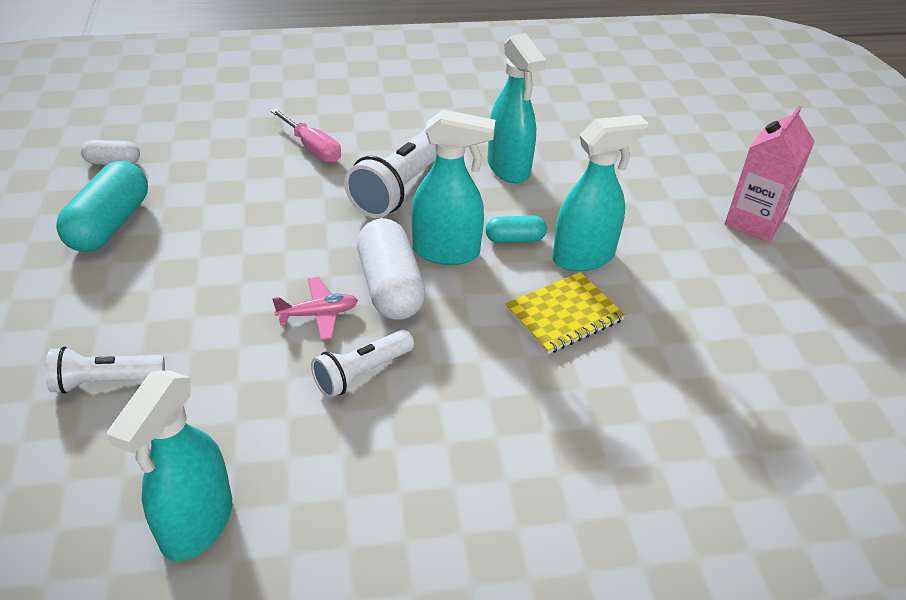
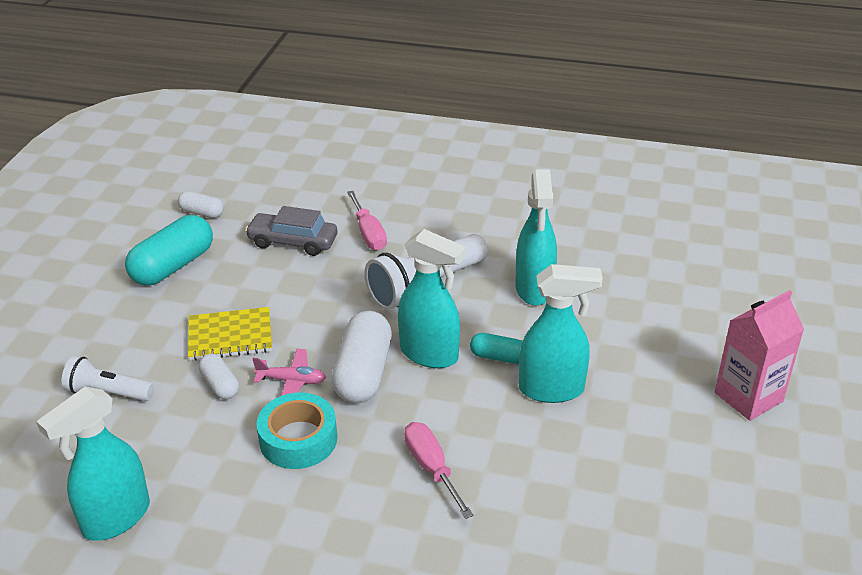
camera: 25 degrees right, 5 degrees down
white flashlight [311,330,414,398] -> turquoise tape [257,393,337,469]
yellow notebook [505,272,625,354] -> yellow notebook moved to [188,307,272,361]
none -> white capsule [199,354,239,399]
none -> grey car [245,206,337,256]
none -> pink screwdriver [404,422,473,519]

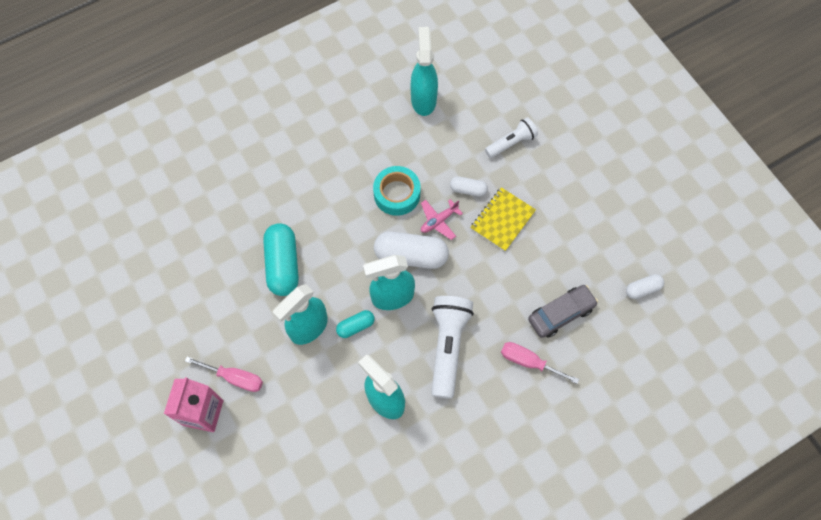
camera: 135 degrees right, 30 degrees up
turquoise capsule [125,215,213,285] -> turquoise capsule moved to [263,223,299,296]
white capsule [332,311,392,403] -> white capsule turned 45 degrees counterclockwise [374,231,449,269]
pink screwdriver [404,422,473,519] -> pink screwdriver moved to [185,356,263,392]

